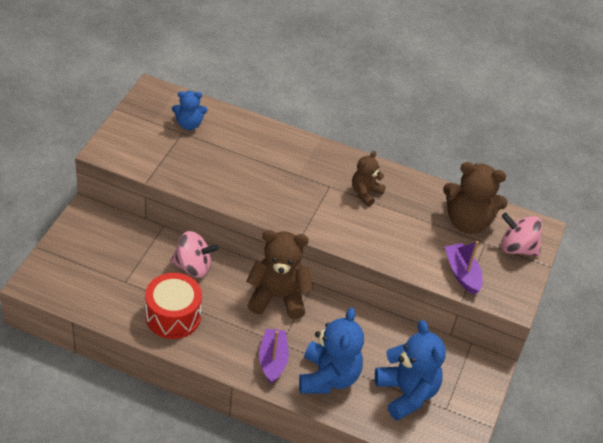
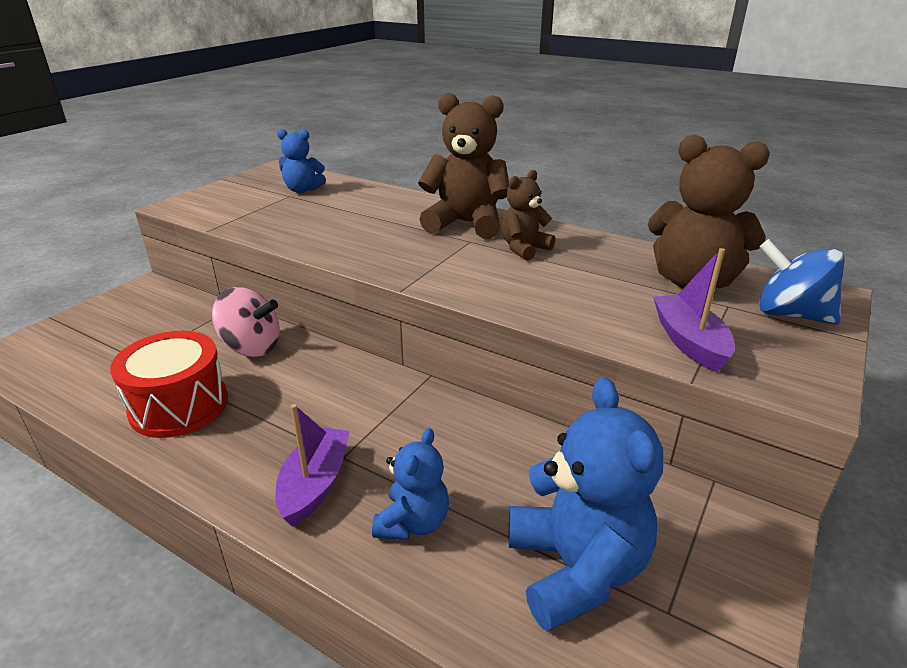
camera: 15 degrees right, 15 degrees down
brown teddy bear [246,230,313,319] -> brown teddy bear moved to [418,93,509,239]
blue teddy bear [299,308,364,393] -> blue teddy bear [372,428,449,540], size x0.57
pink spinning top [501,213,542,256] -> blue spinning top [759,239,845,325]

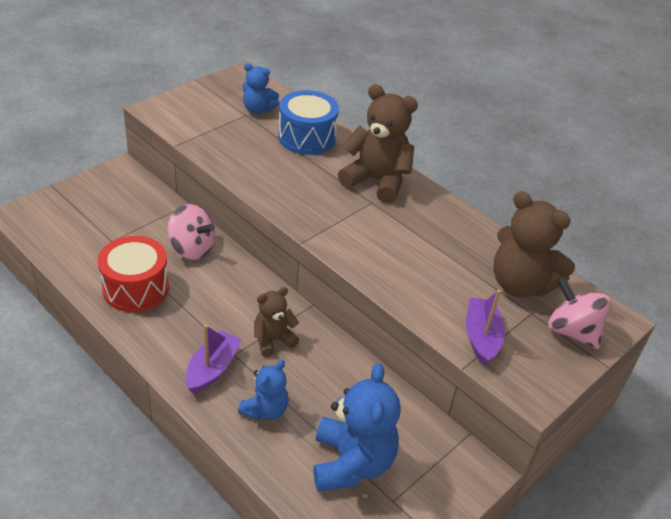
camera: 10 degrees right, 10 degrees up
brown teddy bear [502,170,555,260] -> brown teddy bear moved to [254,287,299,357]
blue spinning top [759,239,845,325] -> pink spinning top [548,277,610,349]
none -> blue drum [278,90,339,155]

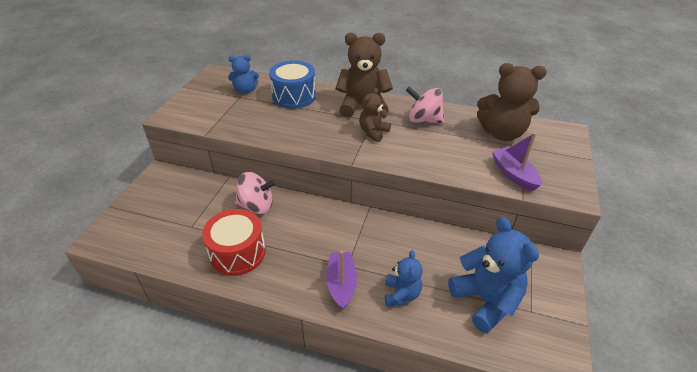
camera: 25 degrees left, 0 degrees up
brown teddy bear [254,287,299,357] -> brown teddy bear moved to [359,88,391,142]
pink spinning top [548,277,610,349] -> pink spinning top moved to [406,86,445,123]

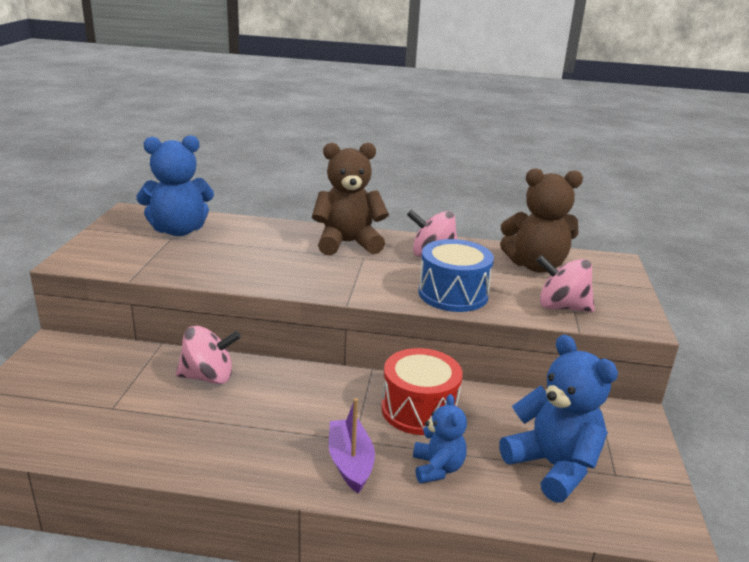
camera: 10 degrees left, 15 degrees down
red drum [202,209,266,276] -> red drum moved to [381,348,463,435]
blue teddy bear [228,55,259,94] -> blue teddy bear [136,135,214,236], size x1.74
blue drum [269,60,316,109] -> blue drum moved to [418,239,494,312]
brown teddy bear [359,88,391,142] -> none
purple boat [492,133,541,191] -> pink spinning top [536,255,595,312]

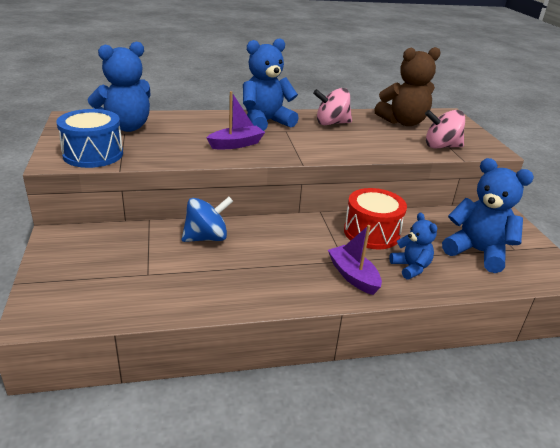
camera: 20 degrees left, 5 degrees up
pink spinning top [176,326,241,384] -> blue spinning top [182,197,233,242]
brown teddy bear [312,143,389,255] -> blue teddy bear [243,38,299,131]
blue drum [418,239,494,312] -> blue drum moved to [56,109,123,168]
none -> purple boat [207,91,265,149]

